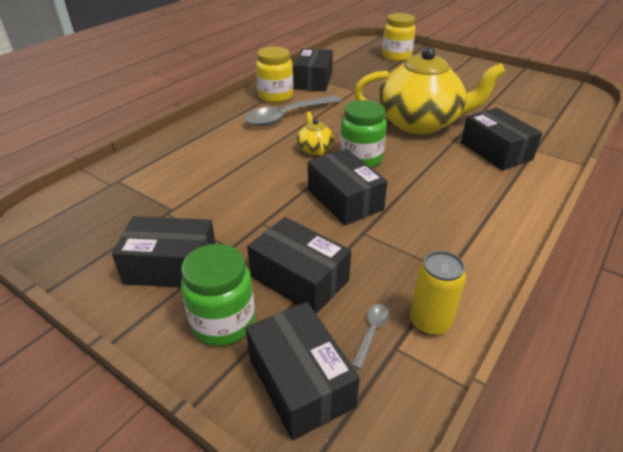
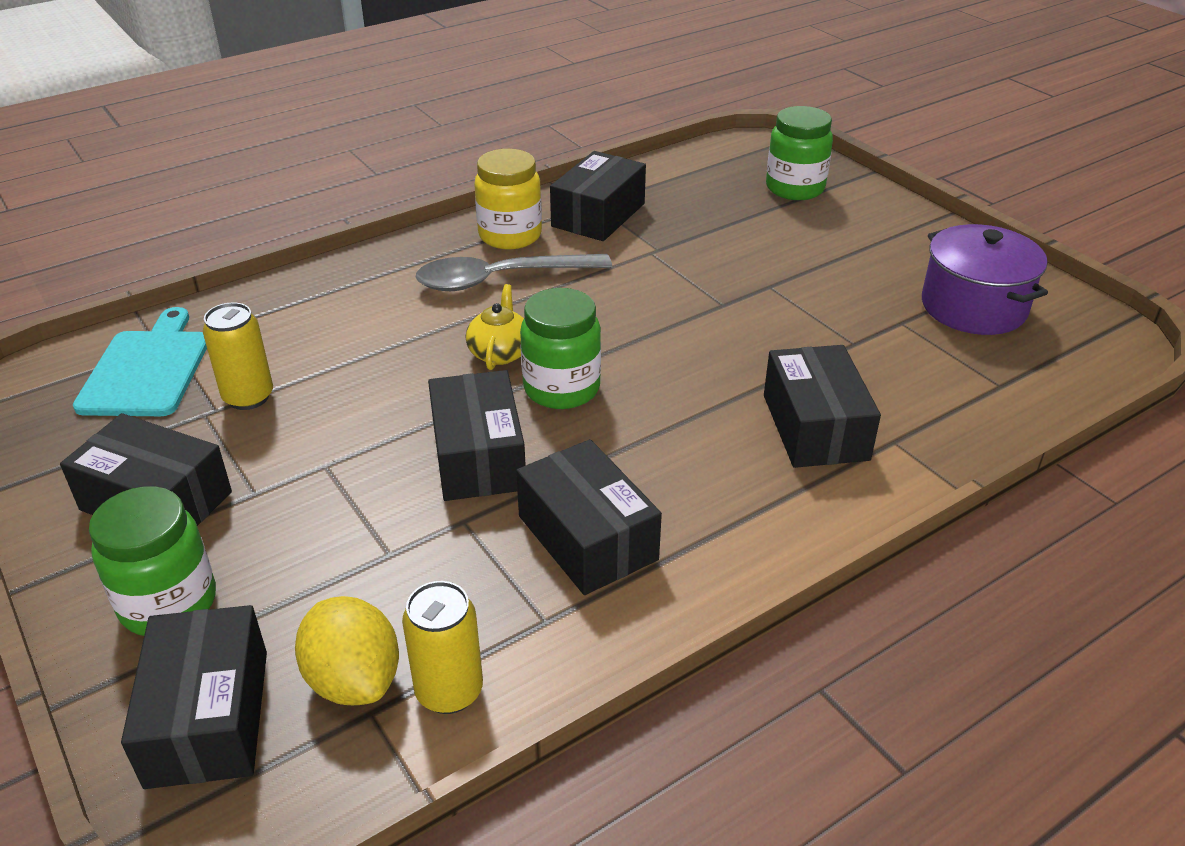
camera: 20 degrees right, 0 degrees up
black box [247,217,351,314] -> black box moved to [516,439,662,595]
grey spoon [352,304,390,369] -> yellow lemon [295,596,399,705]
yellow teapot [354,46,506,134] -> none
yellow jar [382,13,416,61] -> green jar [766,106,833,200]
none -> turquoise cutting board [73,307,207,416]
none -> yellow can [203,302,273,410]
none -> purple pot [922,224,1048,335]

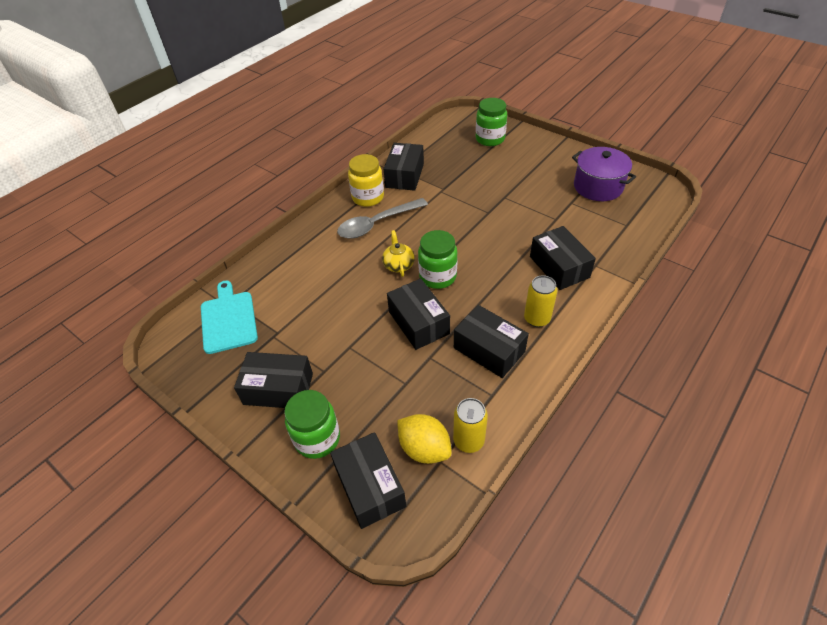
camera: 15 degrees left, 10 degrees up
yellow can [203,302,273,410] -> yellow can moved to [524,275,557,327]

